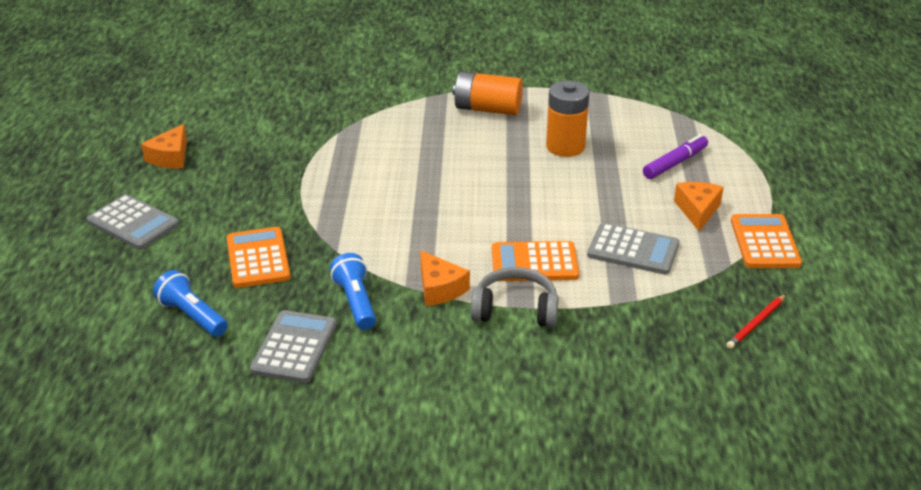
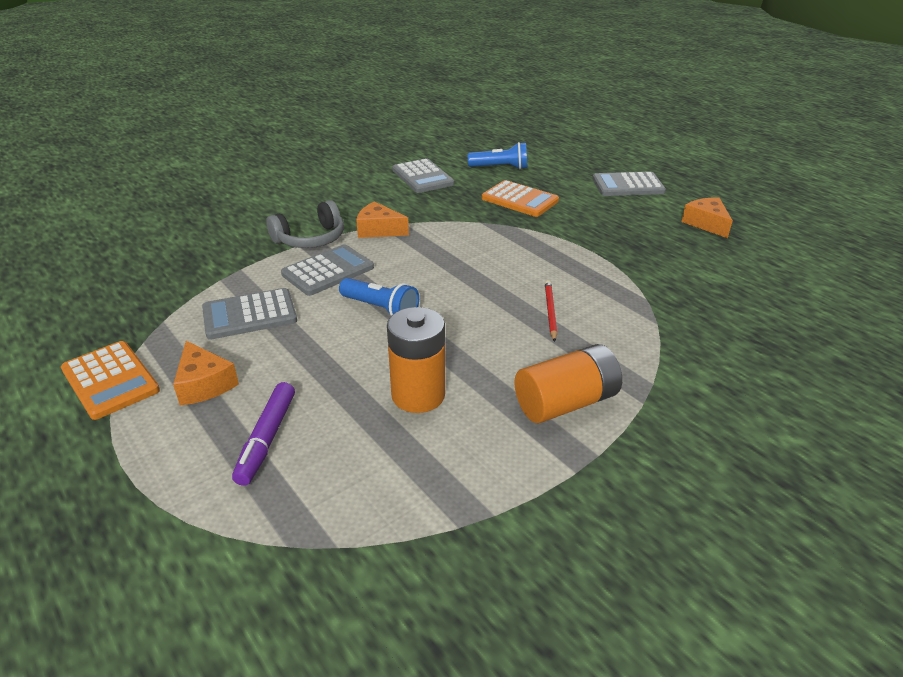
camera: 140 degrees right, 0 degrees up
blue flashlight [330,253,376,330] -> blue flashlight moved to [339,278,419,316]
orange calculator [492,241,579,281] -> grey calculator [281,244,374,296]
red pencil [726,294,786,349] -> red pencil moved to [545,280,557,342]

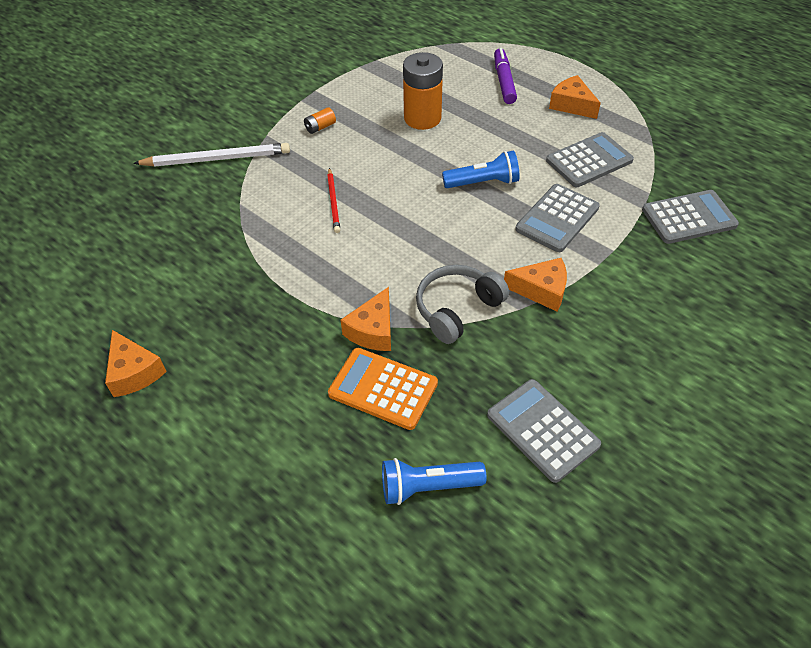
camera: 170 degrees right, 15 degrees up
orange calculator [61,341,160,420] -> none
grey headphones [266,200,344,248] -> grey headphones moved to [416,265,509,344]
blue flashlight [339,278,419,316] -> blue flashlight turned 150 degrees clockwise [442,151,520,188]
orange battery [514,344,622,423] -> orange battery [304,107,336,134], size x0.44
grey calculator [592,172,666,196] -> grey calculator moved to [642,190,739,244]
none -> white pencil [133,143,290,167]
none -> orange cheese [341,287,391,351]

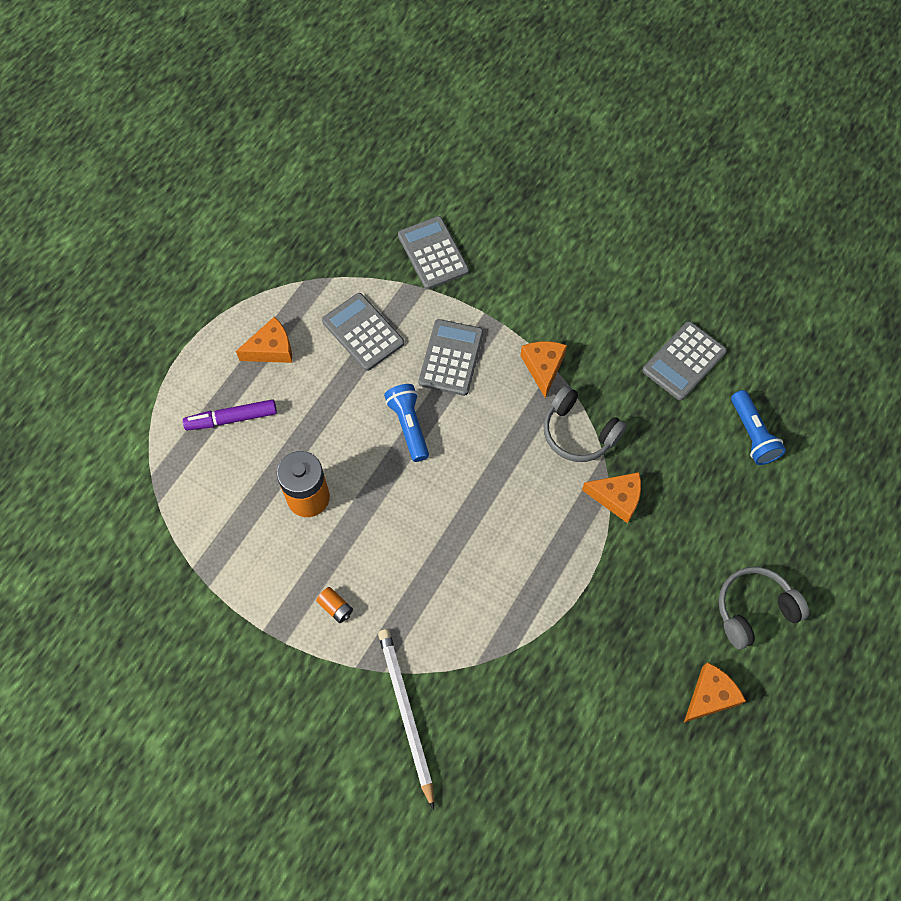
camera: 100 degrees left, 15 degrees up
red pencil [327,168,340,233] -> none
orange calculator [328,348,438,430] -> none
grey calculator [515,184,600,252] -> grey calculator turned 105 degrees counterclockwise [418,319,484,396]
orange cheese [549,75,601,119] -> orange cheese turned 150 degrees counterclockwise [236,317,292,363]
none -> grey headphones [718,567,809,650]

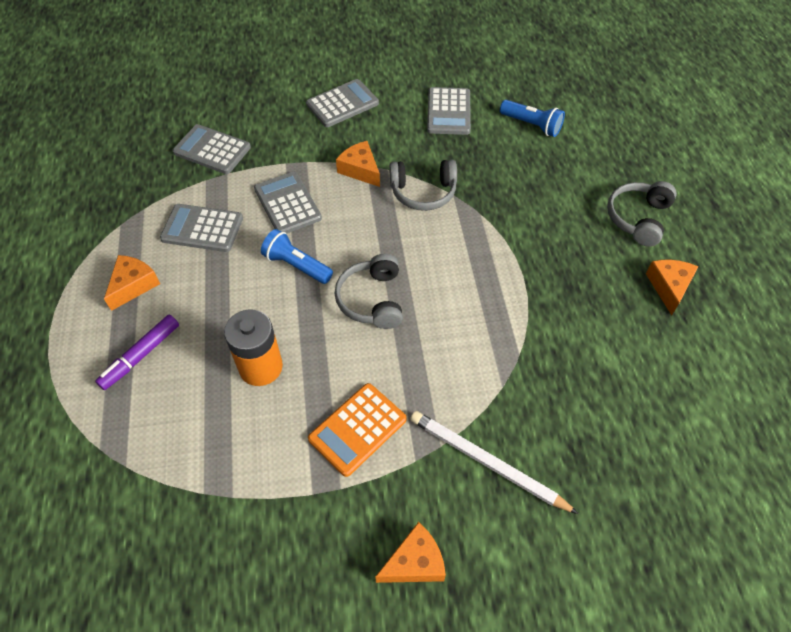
camera: 40 degrees left, 10 degrees down
orange battery [316,587,353,623] -> orange calculator [308,383,407,477]
orange cheese [582,472,641,523] -> orange cheese moved to [375,522,446,583]
none -> grey calculator [306,79,379,127]
none -> grey headphones [335,254,403,329]

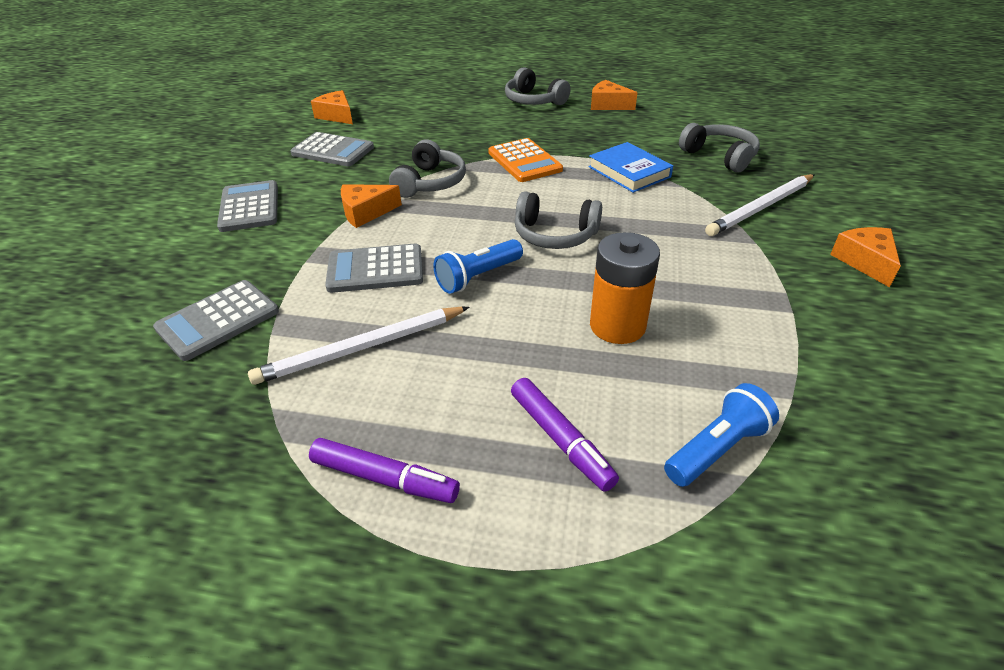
camera: 70 degrees left, 15 degrees down
orange cheese [104,255,160,311] -> orange cheese moved to [311,90,353,124]
grey calculator [160,204,243,252] -> white pencil [248,307,469,385]
orange calculator [308,383,407,477] -> orange calculator moved to [488,138,563,182]
blue flashlight [500,100,565,137] -> blue flashlight moved to [664,383,779,487]
none -> purple marker [309,438,460,503]
none -> blue book [588,142,673,193]
none -> grey headphones [679,123,760,173]

